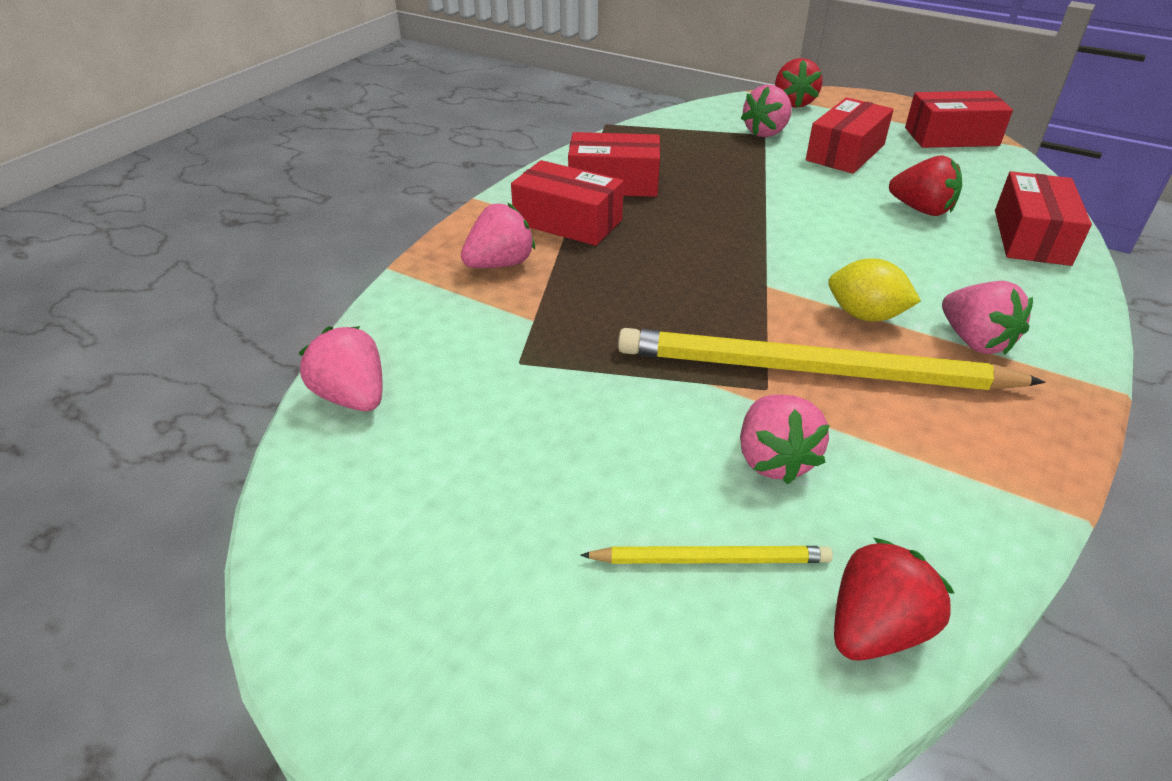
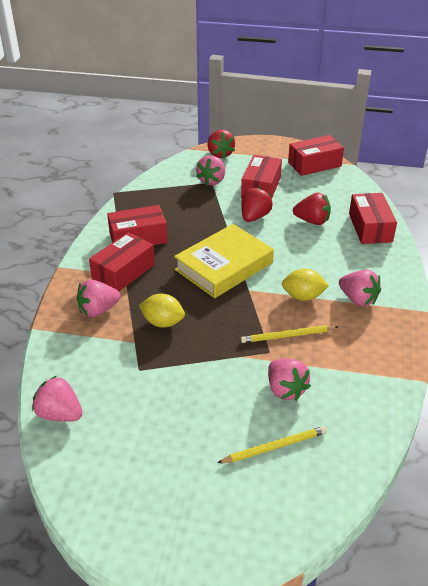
camera: 20 degrees left, 0 degrees up
pink strawberry [461,203,535,268] -> pink strawberry turned 150 degrees counterclockwise [77,279,121,317]
red box [511,160,624,246] -> red box turned 60 degrees counterclockwise [89,232,155,291]
yellow pencil [618,328,1046,390] -> yellow pencil [241,325,338,343], size x0.47
red strawberry [834,538,954,660] -> red strawberry moved to [242,187,273,222]
none -> yellow lemon [139,294,185,328]
none -> yellow book [174,224,274,298]

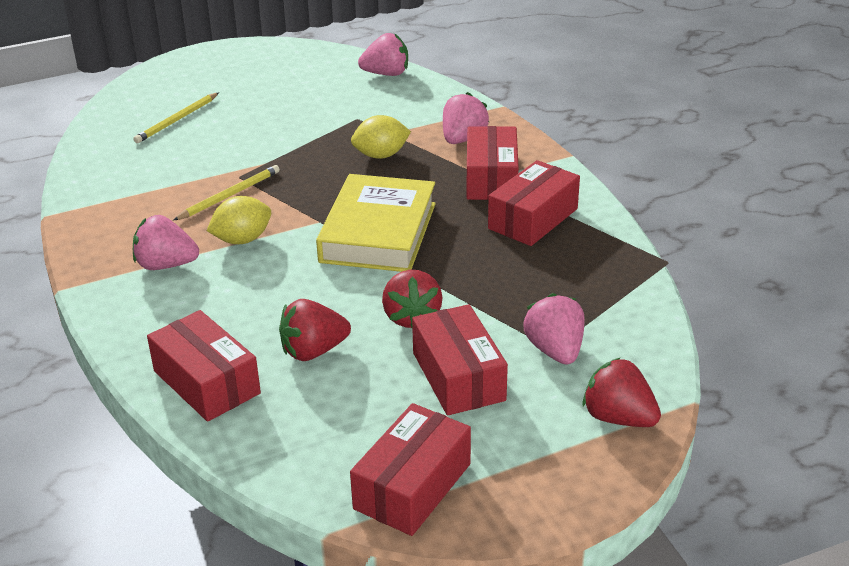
camera: 145 degrees right, 5 degrees down
pink strawberry [268,359,311,401] -> none

